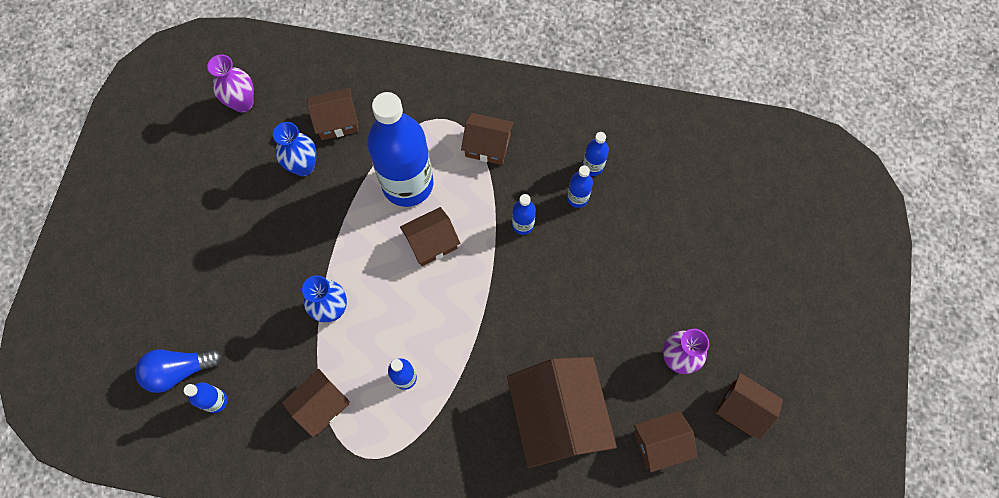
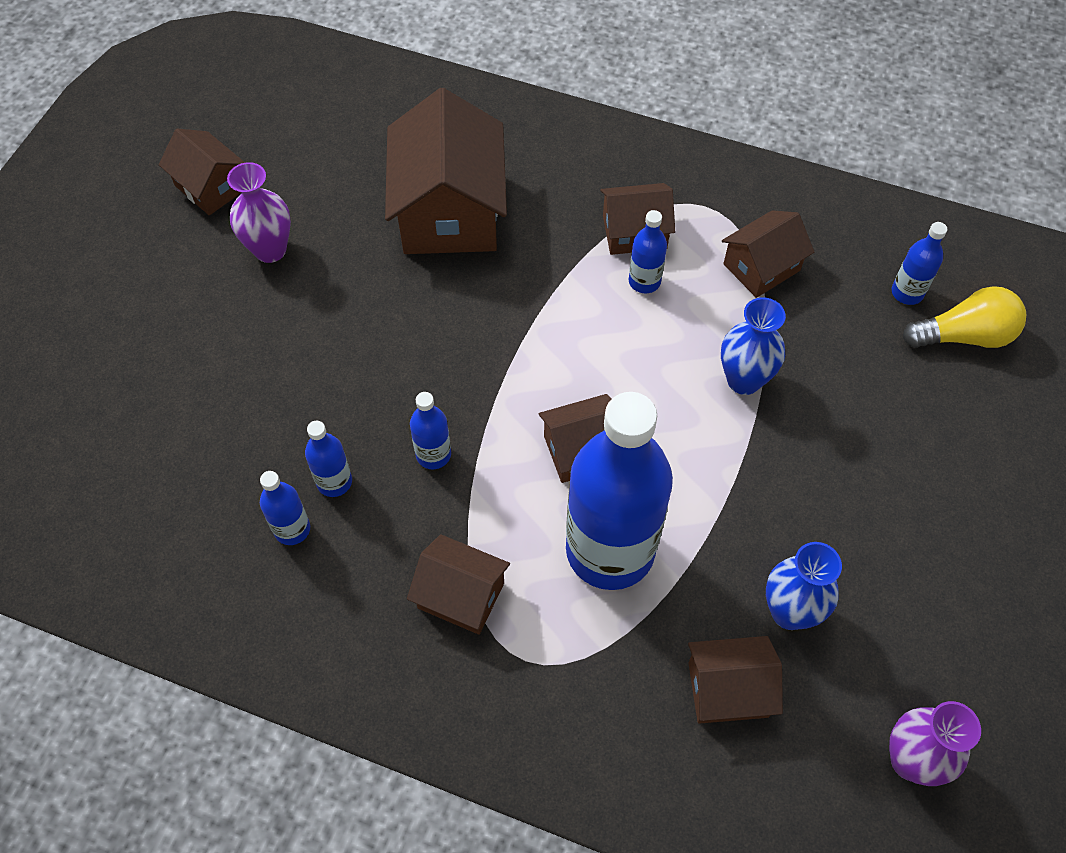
camera: 170 degrees left, 10 degrees down
blue light bulb [135,348,223,393] -> yellow light bulb [903,286,1026,348]
brown house [634,411,697,472] -> brown house moved to [600,183,675,255]

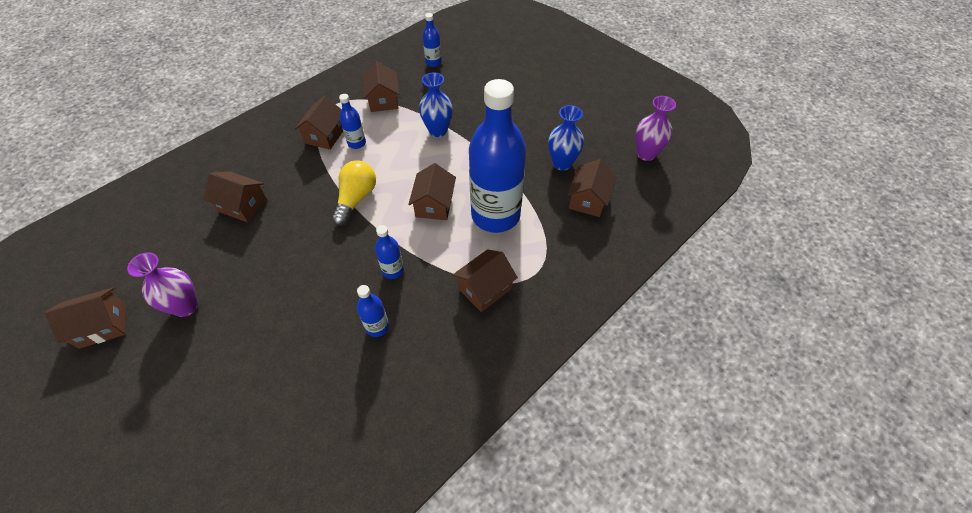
camera: 65 degrees left, 5 degrees down
blue bottle [260,471,310,545] -> none
brown house [385,88,507,254] -> brown house [204,172,267,222], size x0.54
yellow light bulb [903,286,1026,348] -> yellow light bulb moved to [331,160,376,226]

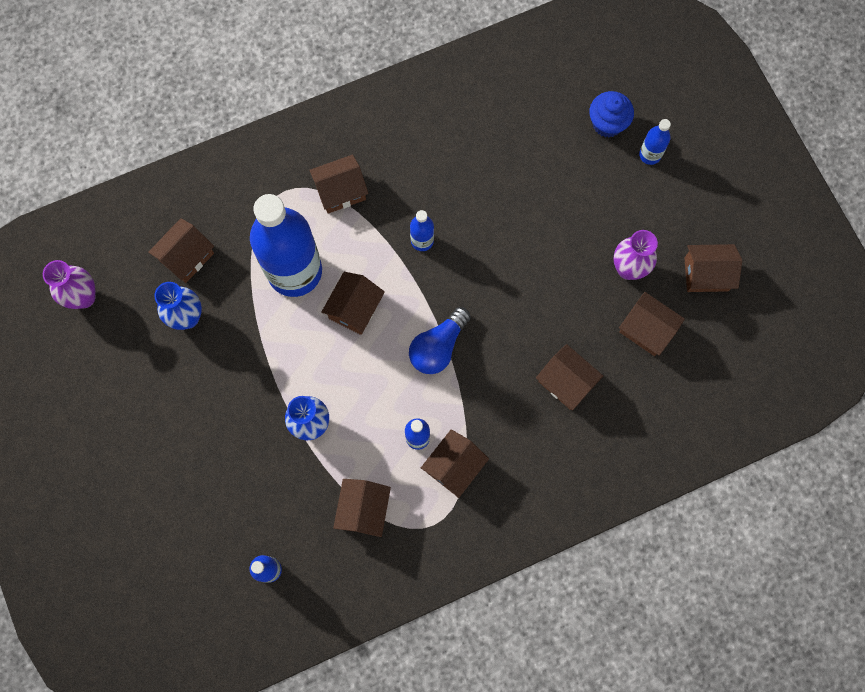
camera: 160 degrees left, 20 degrees up
yellow light bulb [331,160,376,226] -> blue light bulb [409,307,470,374]
blue bottle [357,285,389,337] -> blue bottle moved to [639,119,671,165]
none -> blue cupcake [589,91,634,137]
none -> brown house [619,292,685,356]

